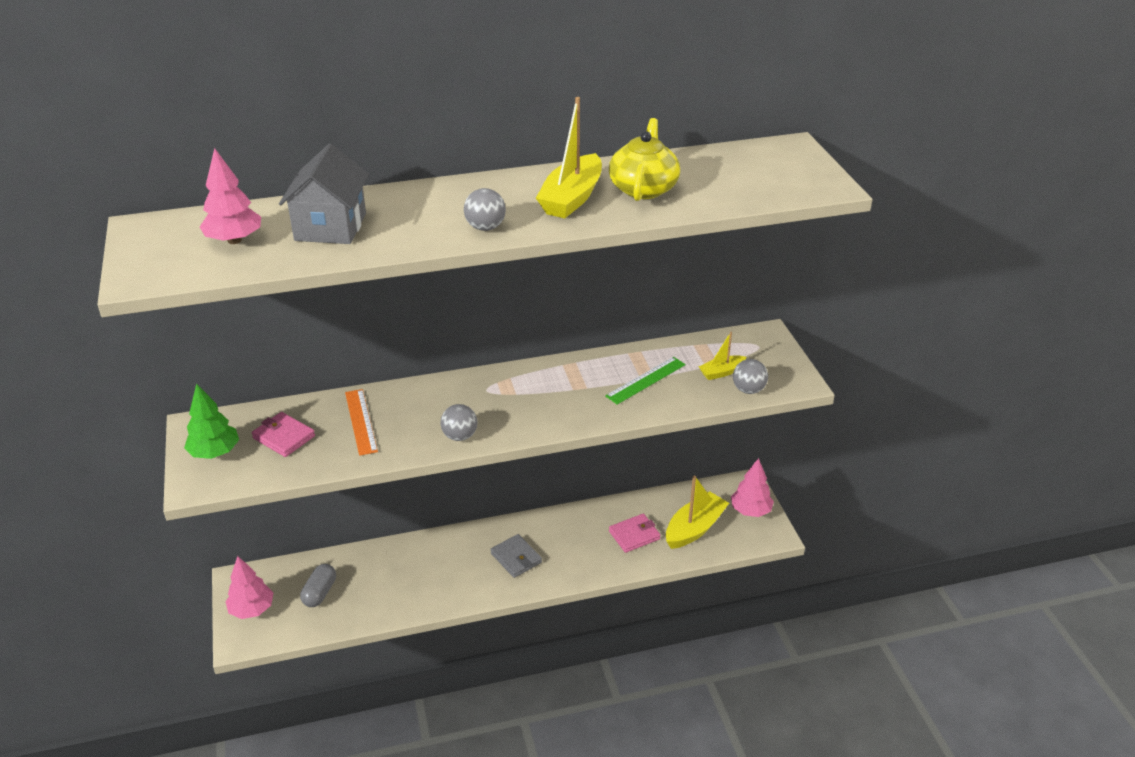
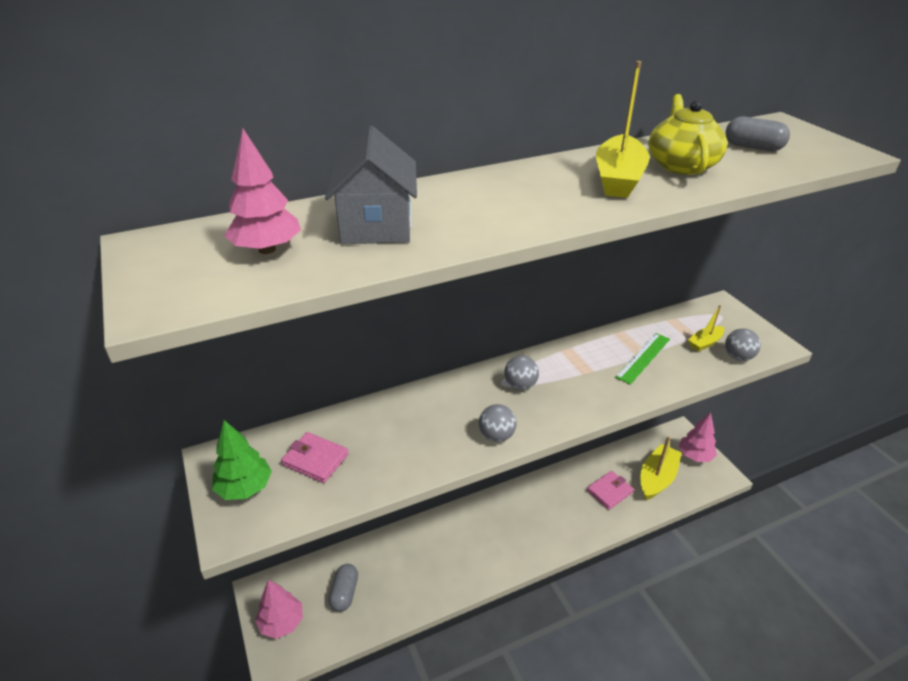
camera: 10 degrees left, 0 degrees up
orange ruler [345,389,378,456] -> none
grey ball [464,188,506,231] -> grey ball moved to [504,355,539,390]
grey wallet [490,534,542,578] -> none
none -> grey capsule [725,117,790,151]

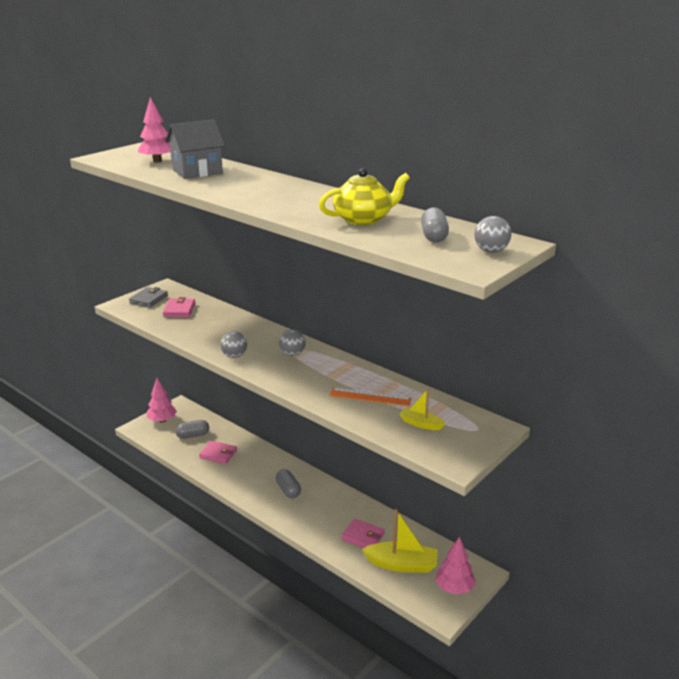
camera: 65 degrees right, 10 degrees down
green tree [212,420,272,500] -> grey wallet [129,287,168,308]
yellow boat [596,61,650,198] -> none
green ruler [615,333,670,385] -> orange ruler [329,388,412,406]
grey ball [725,328,761,361] -> grey ball moved to [474,216,511,253]
none -> pink wallet [199,441,237,464]
none -> grey capsule [276,469,301,498]

